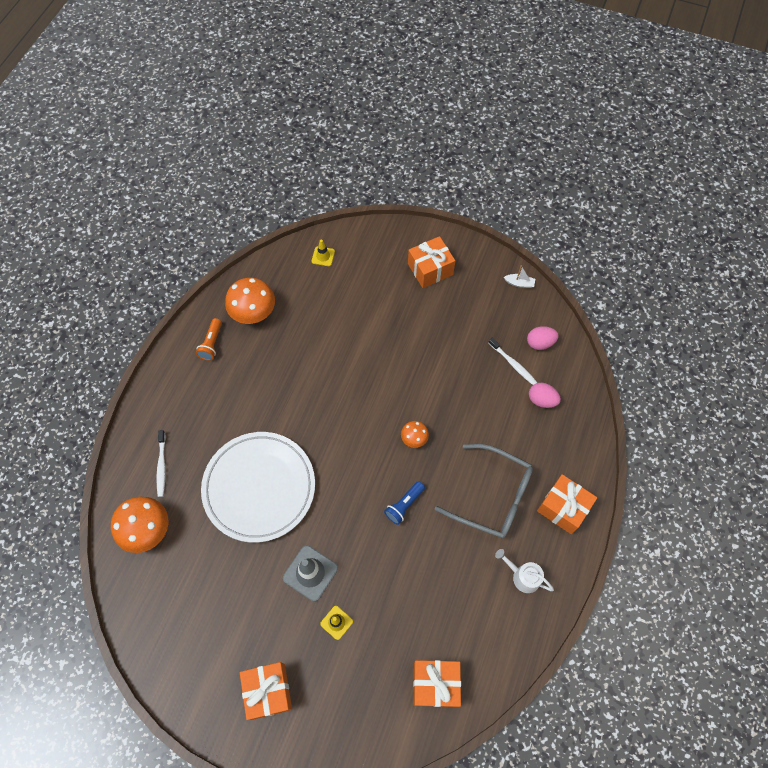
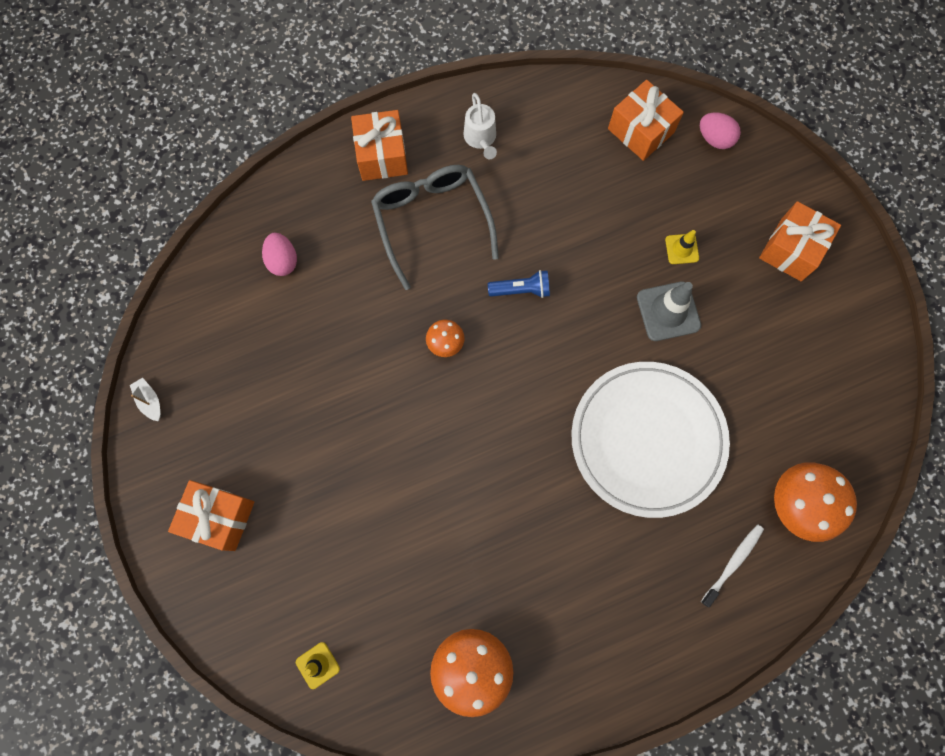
camera: 135 degrees left, 10 degrees up
orange flashlight [196,318,222,360] -> none
white toothbrush [489,338,537,385] -> none
pink egg [527,326,559,350] -> pink egg moved to [700,112,741,149]

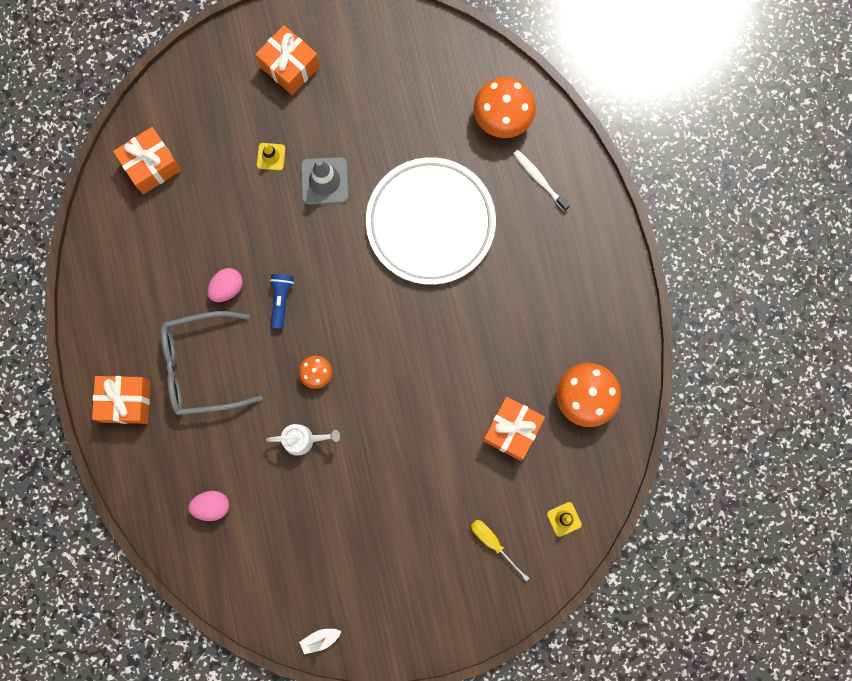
camera: 80 degrees left, 5 degrees up
orange gift [168,480,255,551] -> orange gift moved to [483,397,545,461]
white watering can [463,93,497,159] -> white watering can moved to [266,424,340,456]
pink egg [700,112,741,149] -> pink egg moved to [207,268,243,302]
none -> yellow screwdriver [471,520,529,581]

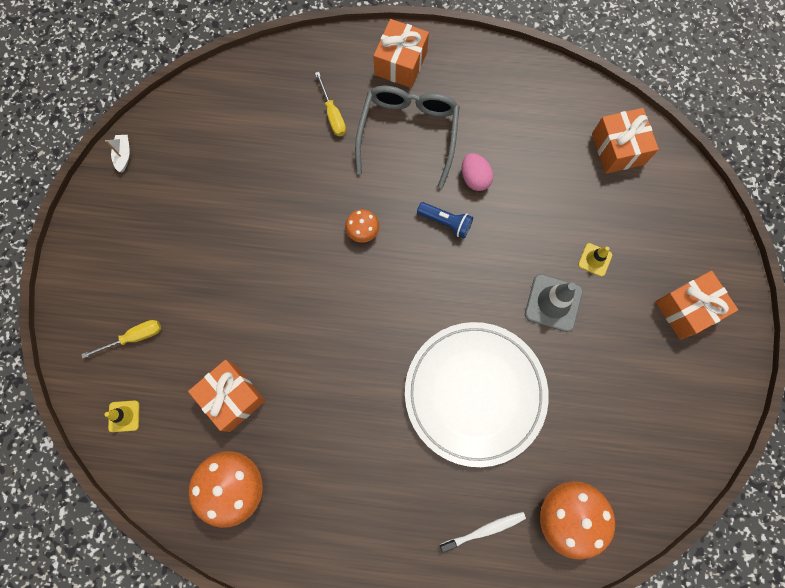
camera: 110 degrees right, 5 degrees down
pink egg [188,491,229,521] -> none
white watering can [266,424,340,456] -> none
none -> yellow screwdriver [315,72,346,136]

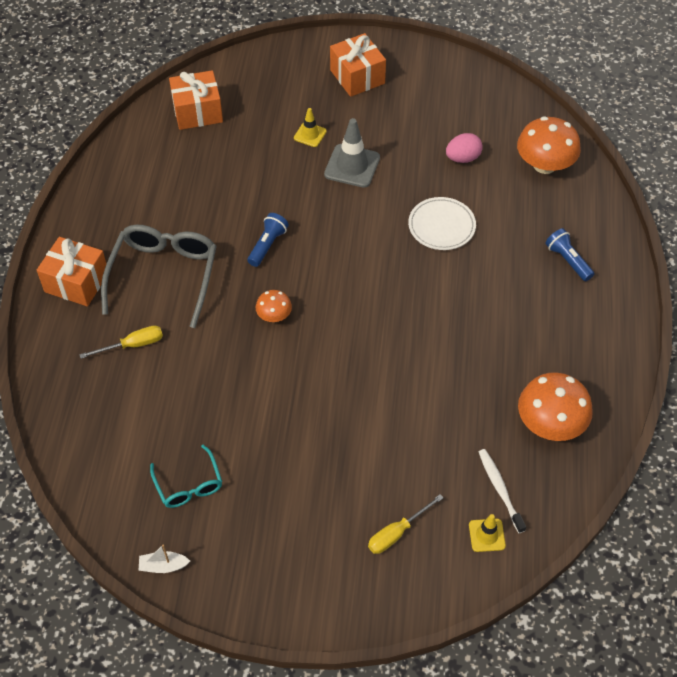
camera: 90 degrees left, 20 degrees down
yellow screwdriver [81,320,161,359] -> yellow screwdriver turned 105 degrees counterclockwise [368,494,443,554]
orange gift [188,360,265,432] -> none
grey glasses [355,85,460,188] -> grey glasses turned 90 degrees clockwise [101,225,217,328]
white plate [405,322,549,467] -> white plate [408,197,476,250], size x0.50
white toothbrush [440,512,526,553] -> white toothbrush moved to [479,449,526,533]
pink egg [462,153,493,191] -> pink egg moved to [446,133,483,163]
none -> turquoise glasses [150,445,222,508]
none -> blue flashlight [545,228,594,281]

